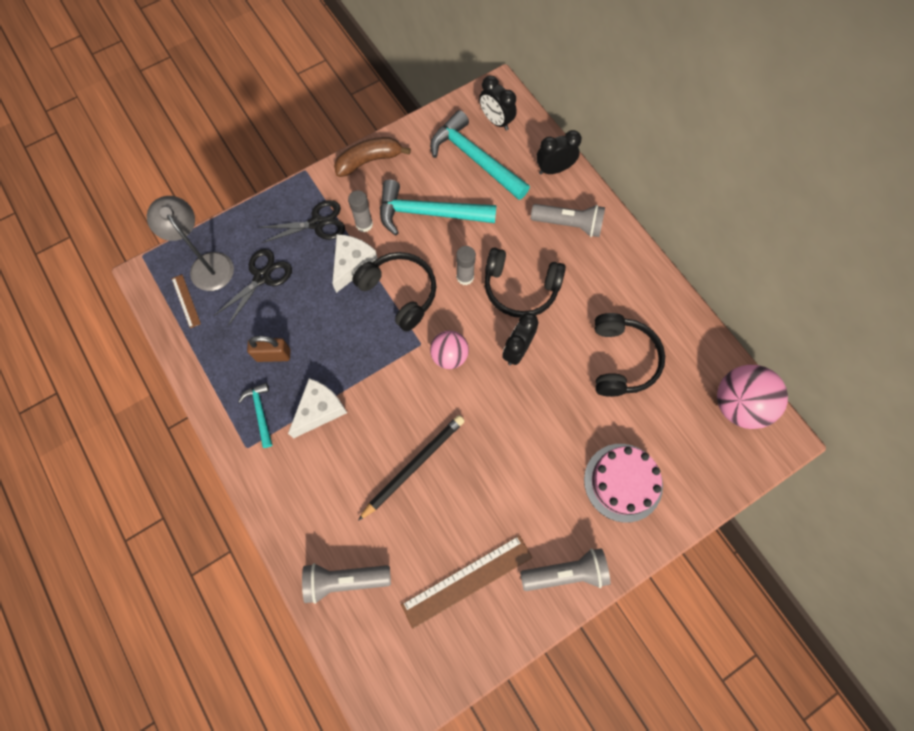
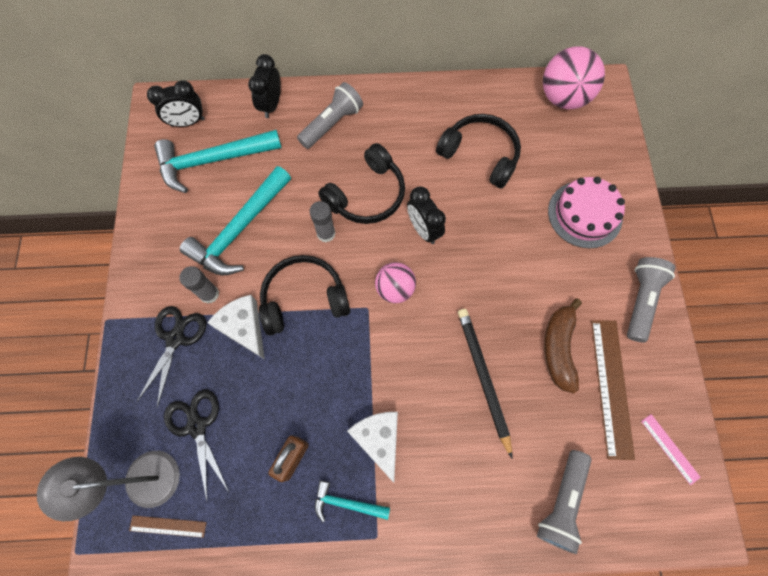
camera: 60 degrees left, 0 degrees up
brown banana [334,137,411,177] -> brown banana moved to [544,299,582,394]
none -> pink ruler [641,414,701,485]

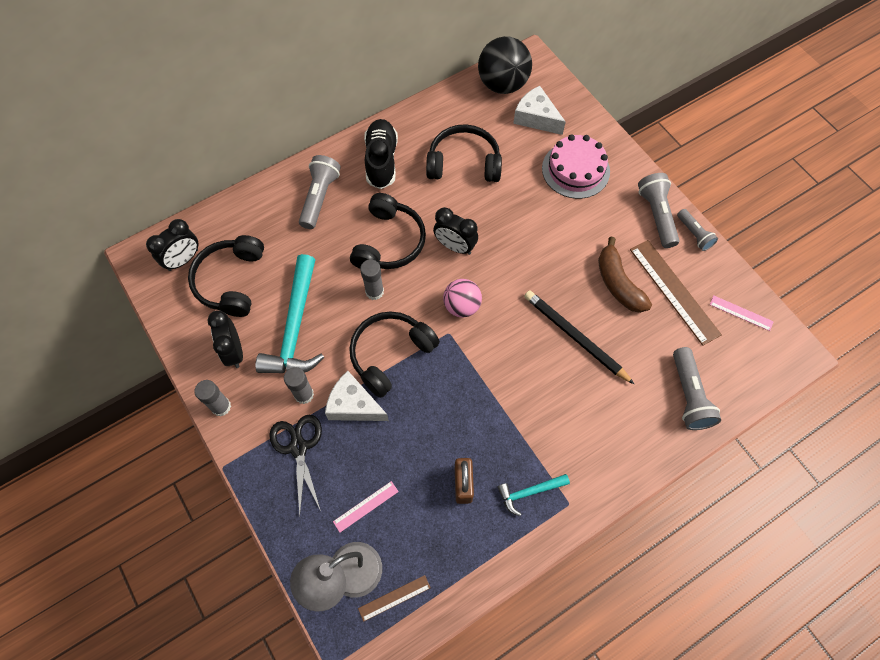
camera: 30 degrees left, 5 degrees down
turquoise hammer [154,130,282,193] -> black headphones [188,235,264,317]
black scissors [164,389,229,501] -> pink ruler [333,481,399,532]
black clock [248,54,281,118] -> black clock moved to [207,310,243,368]
white cheese [347,412,398,483] -> white cheese moved to [513,86,566,135]
pink ball [543,46,605,109] -> black ball [478,36,532,94]
none -> grey glue stick [194,380,231,416]
none -> black shoe [364,119,398,189]
none -> grey flashlight [677,209,718,251]

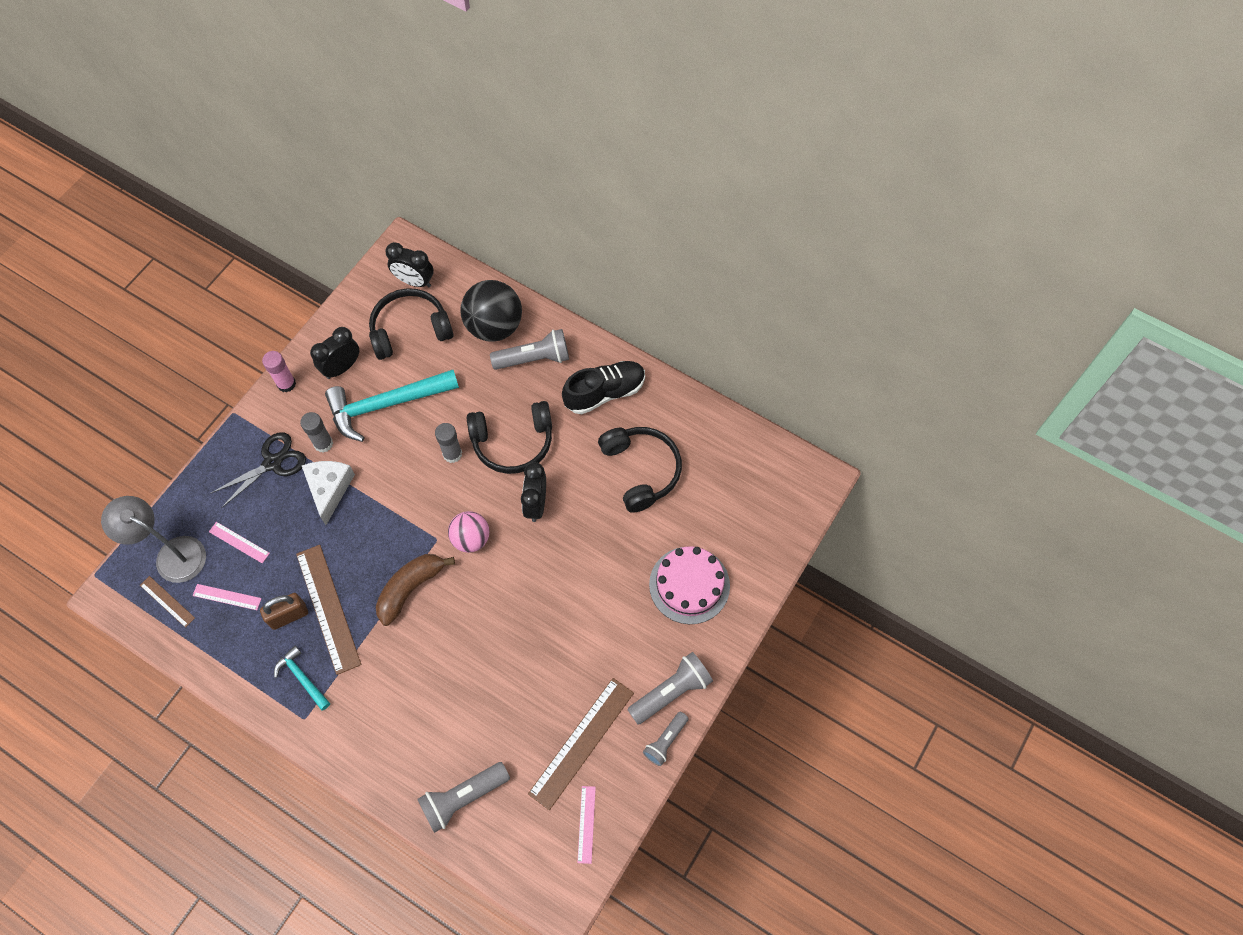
camera: 65 degrees right, 0 degrees up
grey glue stick [194,380,231,416] -> pink glue stick [262,351,296,393]
black headphones [349,311,440,398] -> none
black ball [478,36,532,94] -> black ball moved to [460,280,522,342]
white cheese [513,86,566,135] -> none
black pencil [524,290,634,384] -> none
brown banana [598,237,652,313] -> brown banana moved to [376,554,455,626]
none -> pink ruler [193,584,262,610]
none -> brown ruler [296,545,361,675]

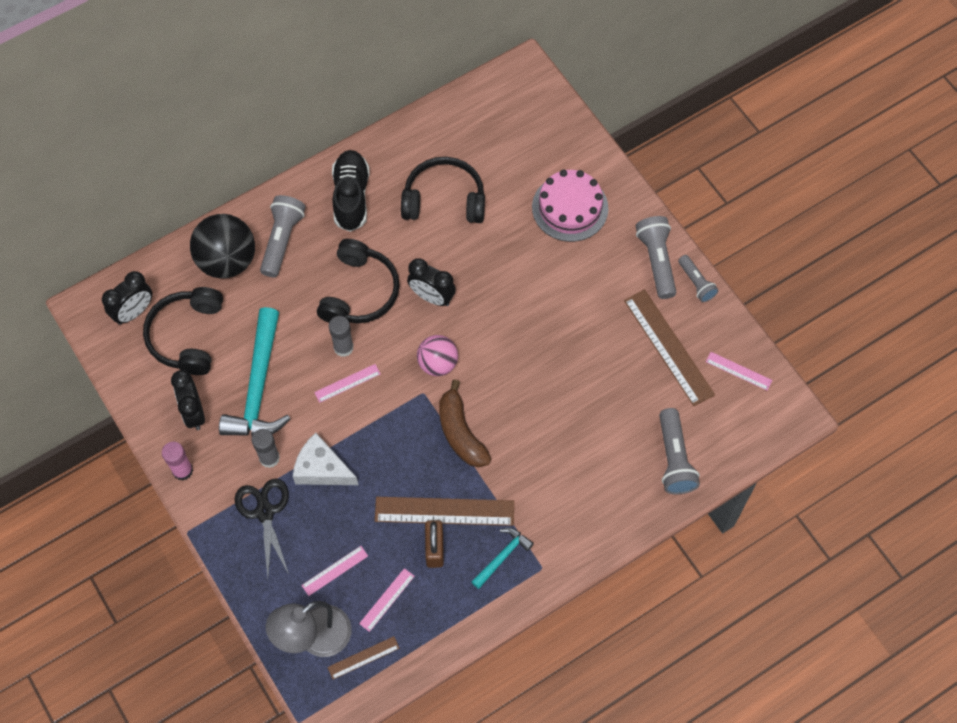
camera: 65 degrees left, 0 degrees up
turquoise hammer [274,646,330,711] -> turquoise hammer turned 150 degrees clockwise [471,528,534,589]
none -> pink ruler [314,364,381,403]

